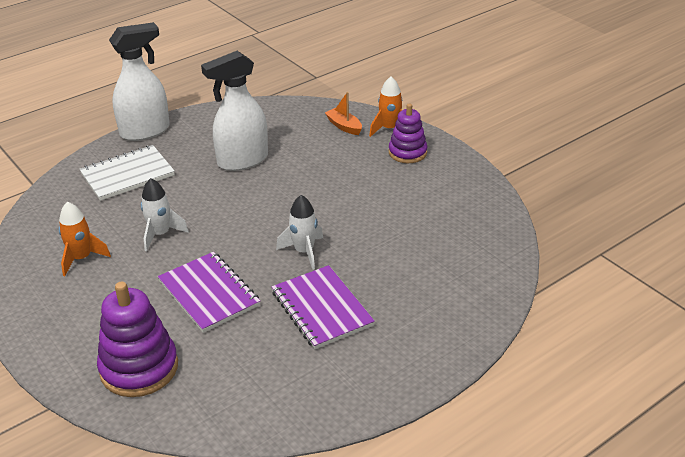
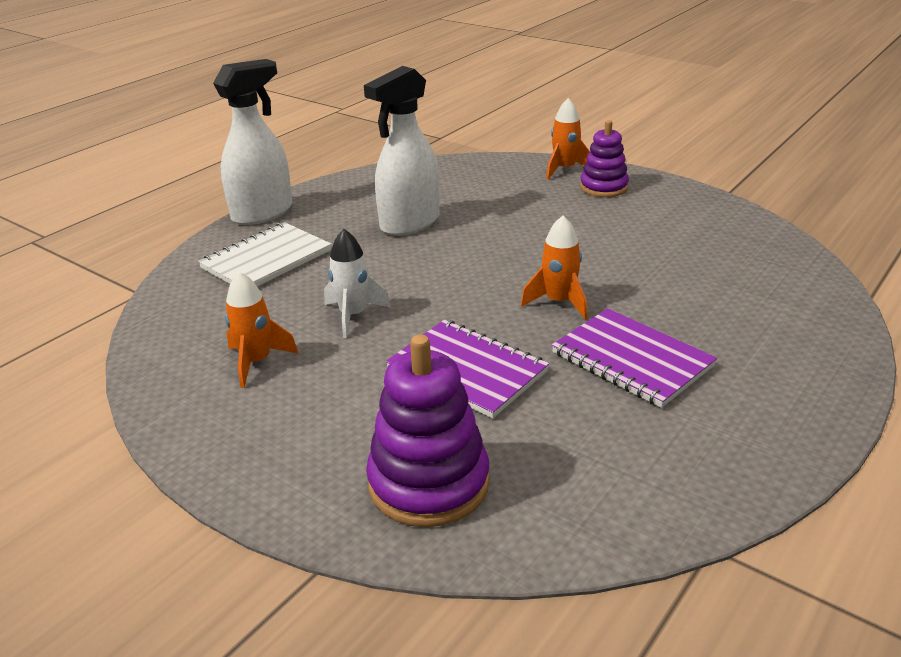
camera: 15 degrees left, 5 degrees down
white rocket [276,195,323,270] -> orange rocket [521,215,587,319]
orange boat [325,92,362,135] -> none

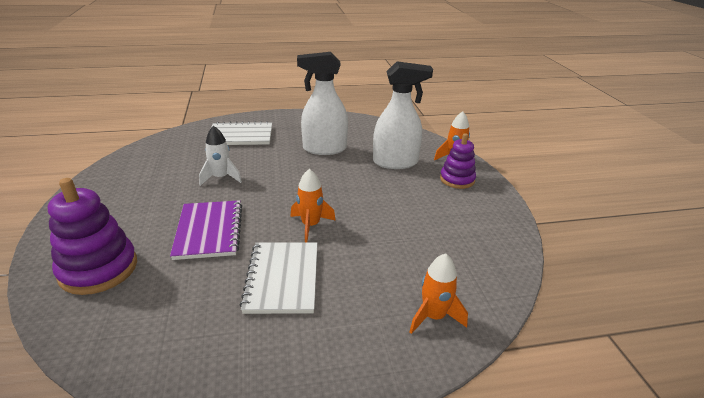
camera: 40 degrees right, 0 degrees up
white spray bottle [213,59,292,225] -> white spray bottle moved to [373,61,433,169]
orange rocket [225,271,299,388] -> orange rocket moved to [409,253,468,334]
purple notebook [552,308,717,408] -> white notebook [240,242,317,314]

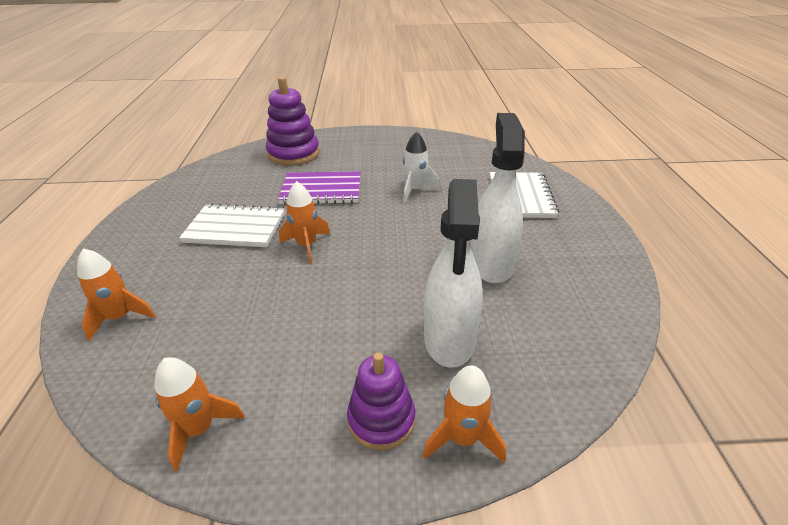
camera: 100 degrees right, 5 degrees up
none -> orange rocket [154,357,245,471]

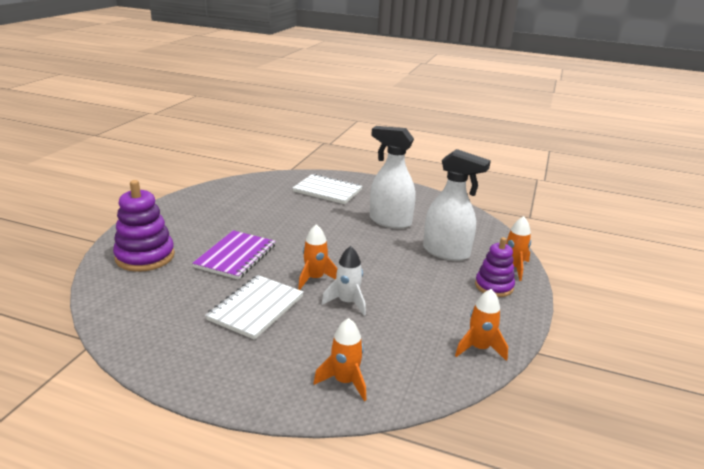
camera: 70 degrees left, 10 degrees down
white rocket [401,131,440,202] -> white rocket moved to [322,246,366,316]

